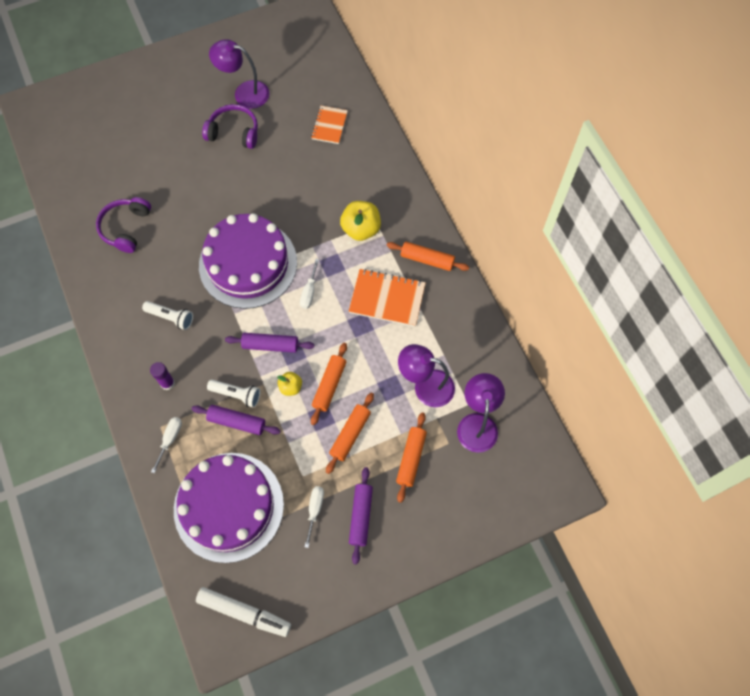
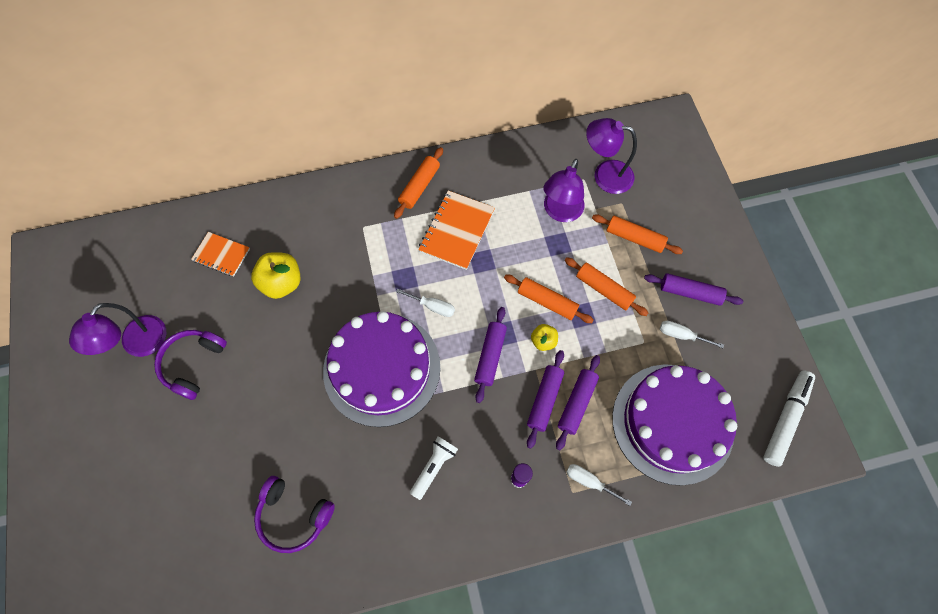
camera: 80 degrees left, 0 degrees up
white flashlight [207,379,261,408] -> purple rolling pin [527,350,564,449]
yellow apple [340,201,381,241] -> yellow apple moved to [251,252,301,299]

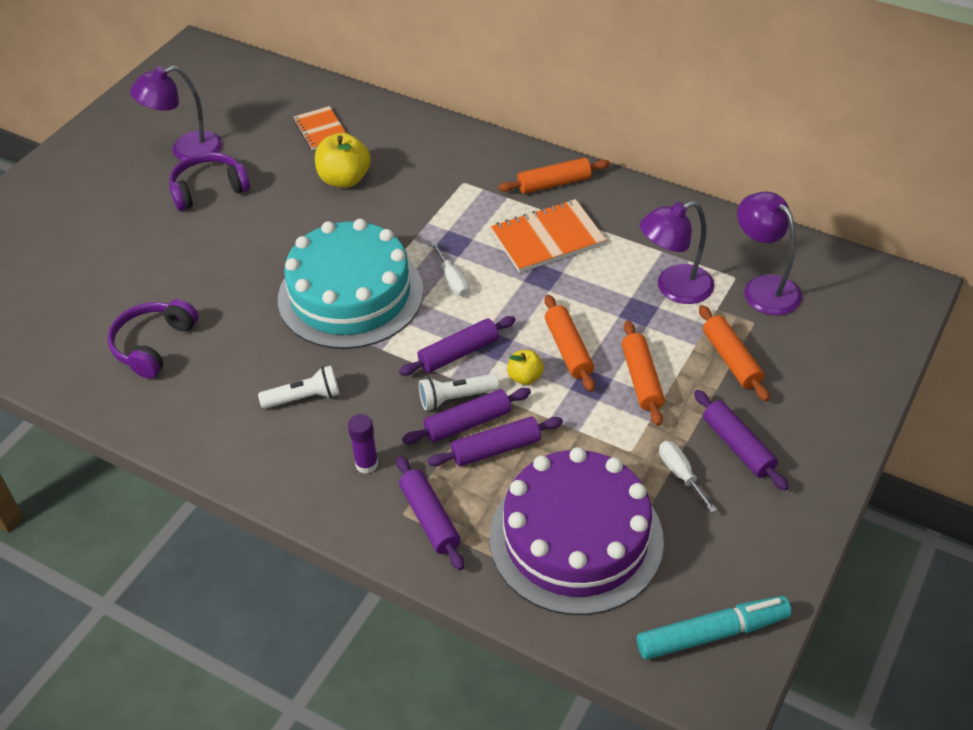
camera: 45 degrees right, 20 degrees down
purple headphones [254,476,335,553] -> purple headphones turned 45 degrees clockwise [107,299,198,379]
purple cake [323,311,441,427] -> turquoise cake [278,219,424,349]
white screwdriver [566,464,632,506] -> purple rolling pin [397,456,464,570]
white marker [763,371,815,467] -> turquoise marker [637,596,792,660]
none -> white flashlight [419,373,499,410]

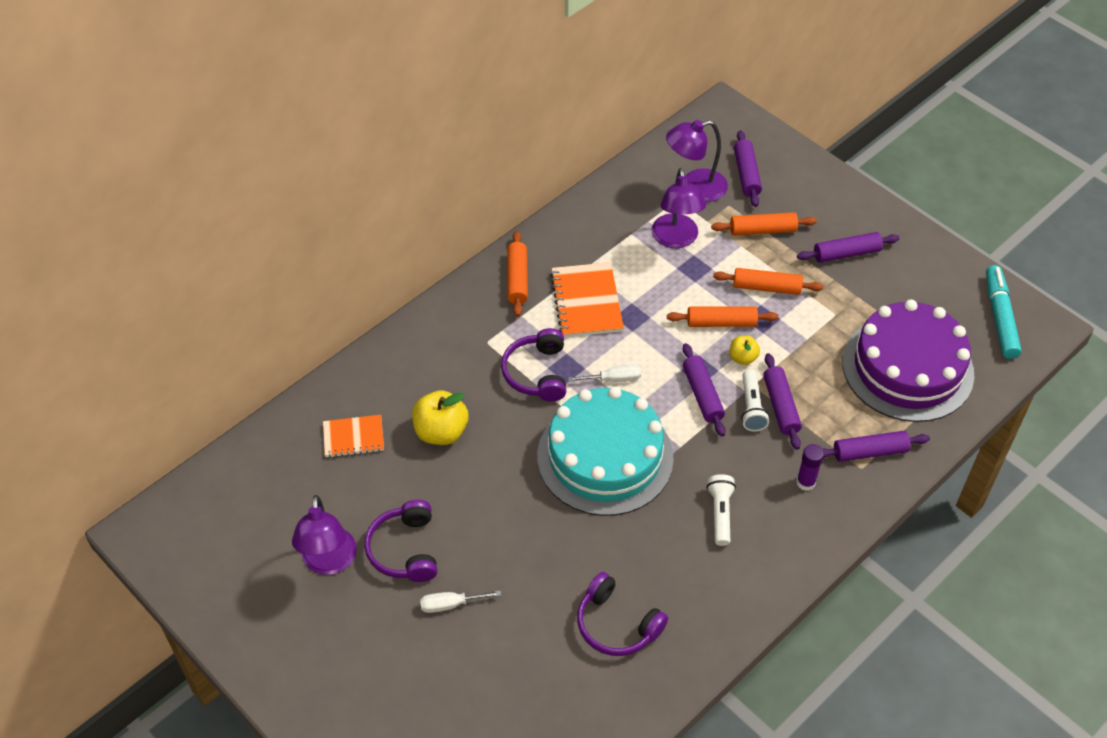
camera: 75 degrees left, 5 degrees up
purple rolling pin [428,416,563,466] -> purple rolling pin moved to [734,130,762,207]
white screwdriver [659,441,717,513] -> white screwdriver moved to [420,591,501,613]
none -> purple headphones [501,328,566,402]

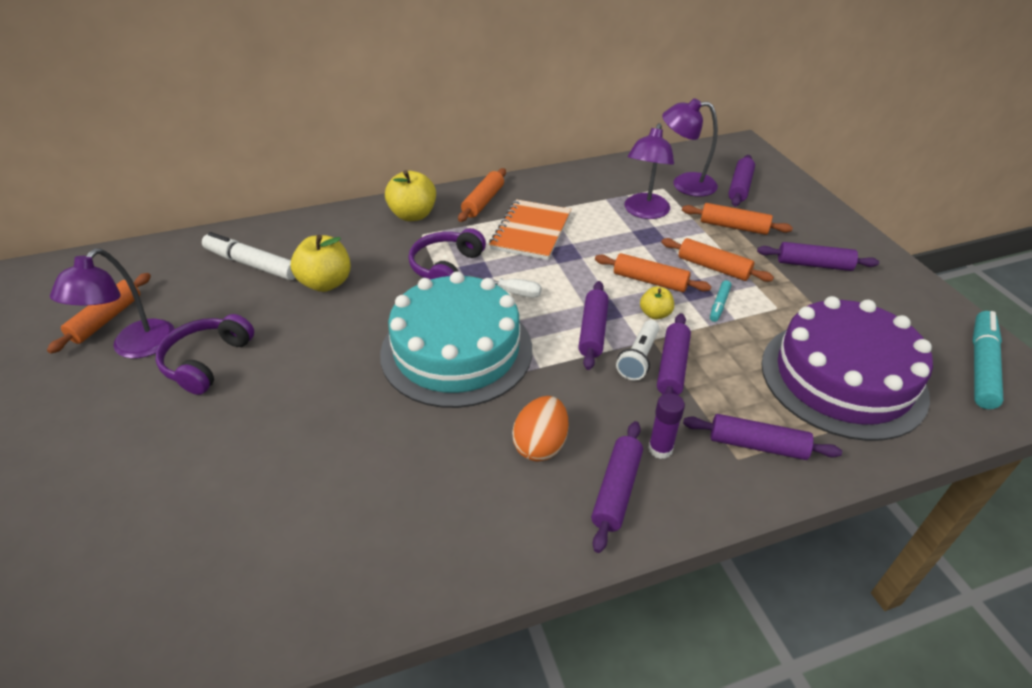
camera: 25 degrees right, 10 degrees down
orange notebook [323,415,384,458] -> white marker [202,232,295,280]
white screwdriver [420,591,501,613] -> none
purple headphones [577,572,668,656] -> none
white flashlight [706,474,736,546] -> orange egg [512,396,568,462]
none -> orange rolling pin [47,273,151,354]
none -> yellow apple [385,170,436,221]
none -> purple rolling pin [591,421,643,553]
none -> turquoise marker [710,280,731,322]

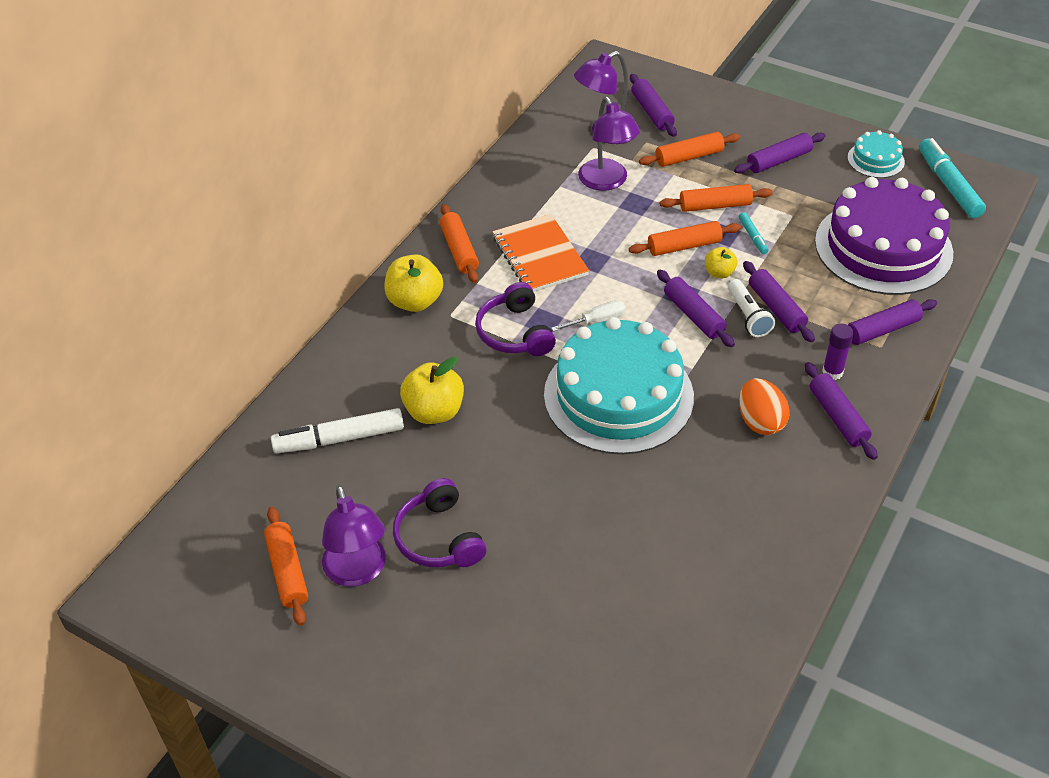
camera: 40 degrees left, 5 degrees up
none -> turquoise cake [847,130,905,178]

